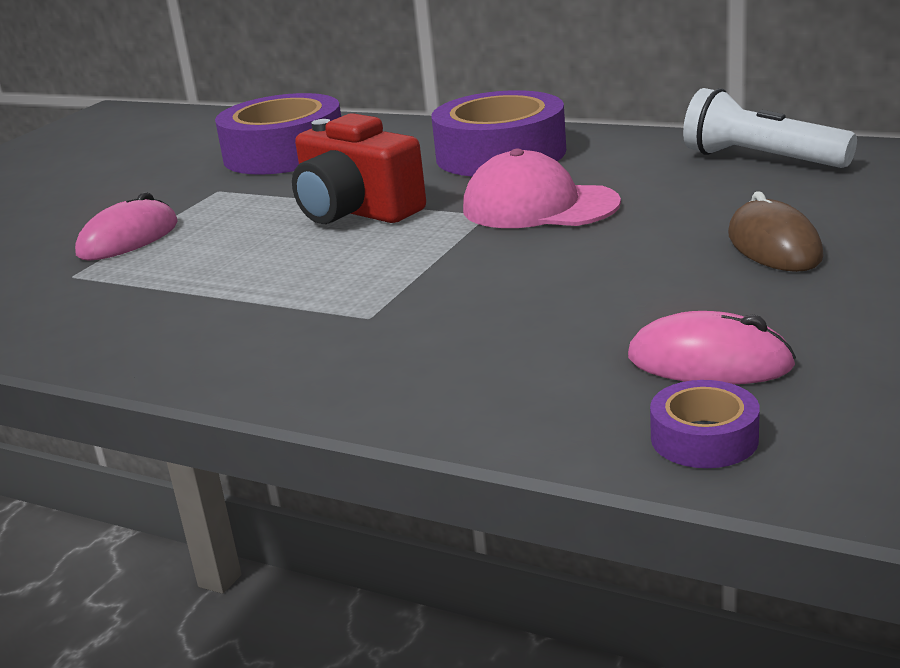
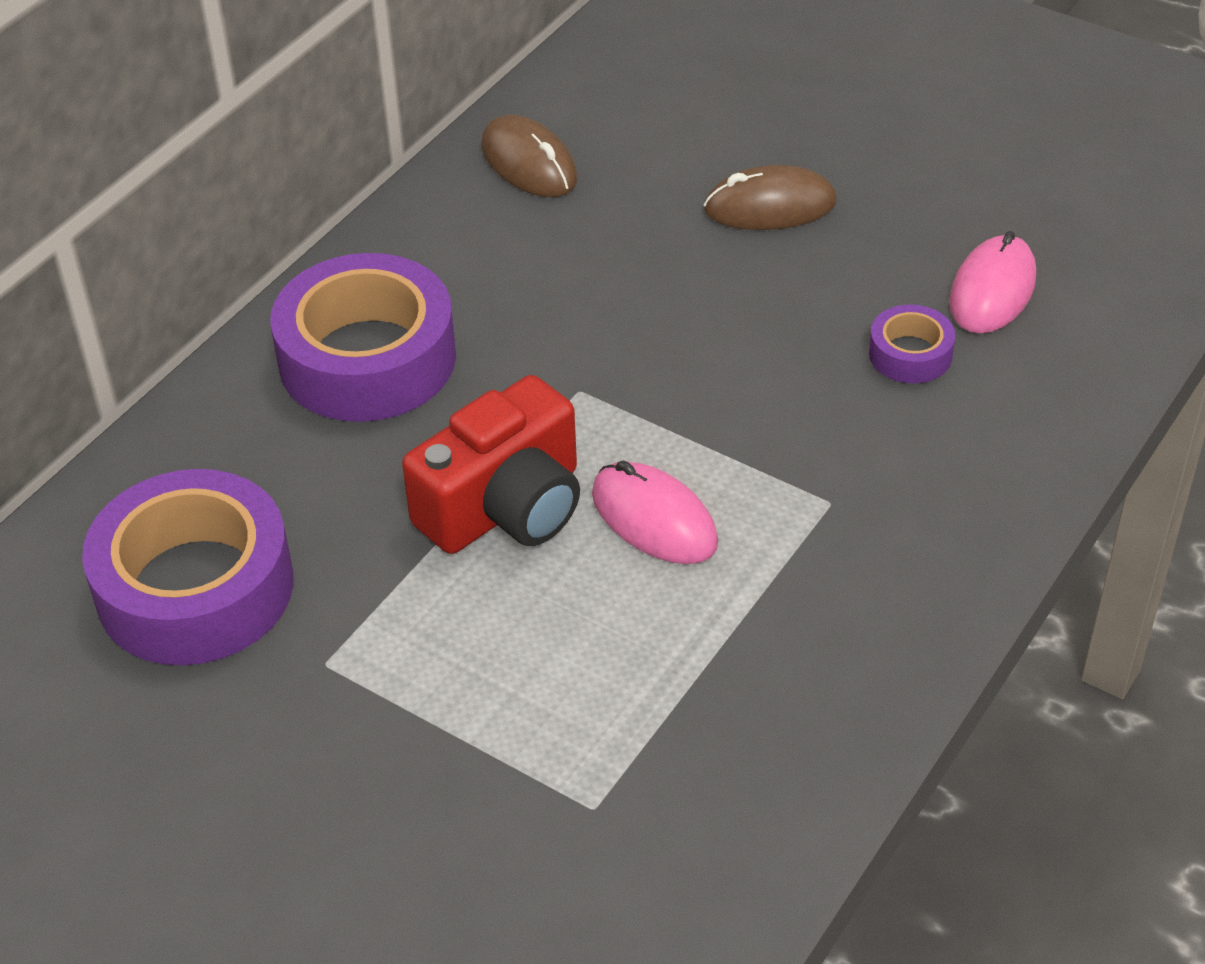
camera: 85 degrees left, 20 degrees up
pink mouse [75,192,178,261] -> pink mouse moved to [592,460,718,564]
pink cap [463,149,621,228] -> none
purple tape [650,380,760,468] -> purple tape moved to [869,304,955,383]
white flashlight [683,88,857,168] -> brown mouse [482,115,577,197]

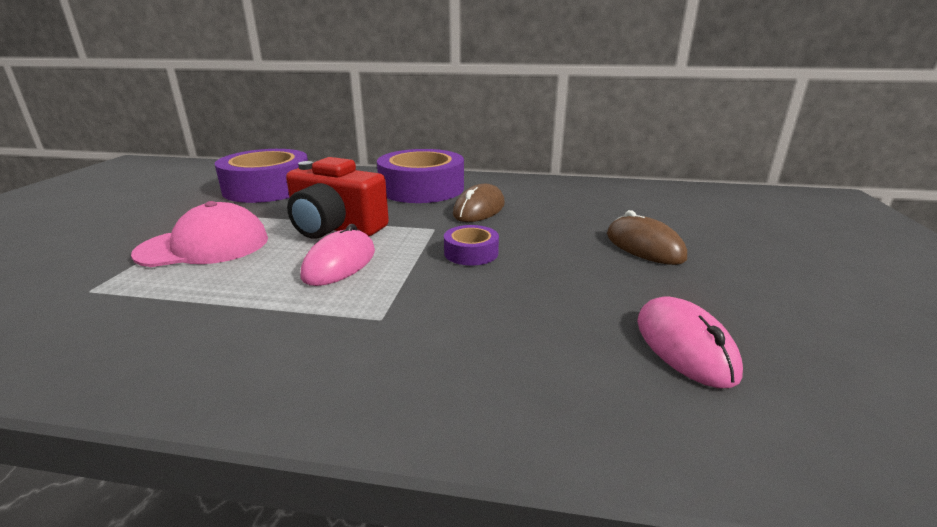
camera: 65 degrees right, 20 degrees down
brown mouse [482,115,577,197] -> brown mouse moved to [453,184,505,222]
purple tape [869,304,955,383] -> purple tape moved to [444,225,499,266]
pink mouse [949,231,1036,334] -> pink mouse turned 75 degrees clockwise [637,297,743,388]
none -> pink cap [131,201,268,267]

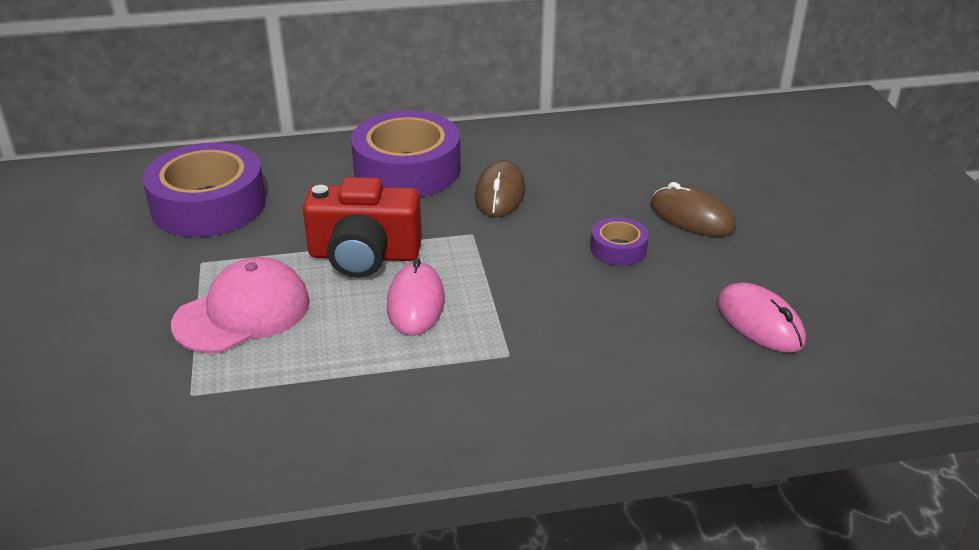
camera: 20 degrees left, 10 degrees up
purple tape [444,225,499,266] -> purple tape moved to [591,217,648,266]

